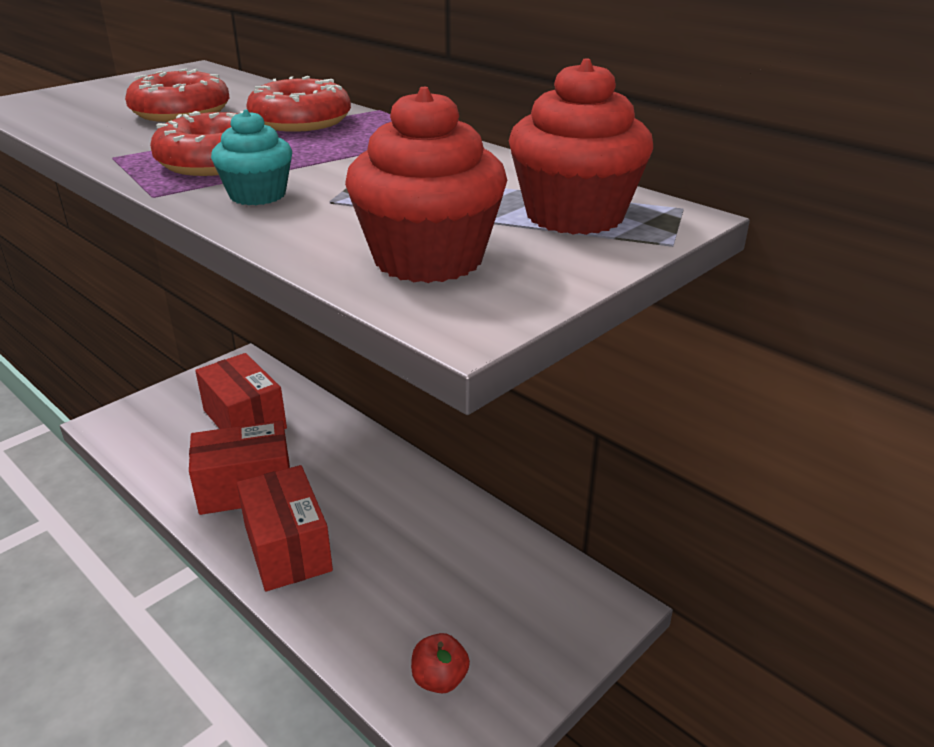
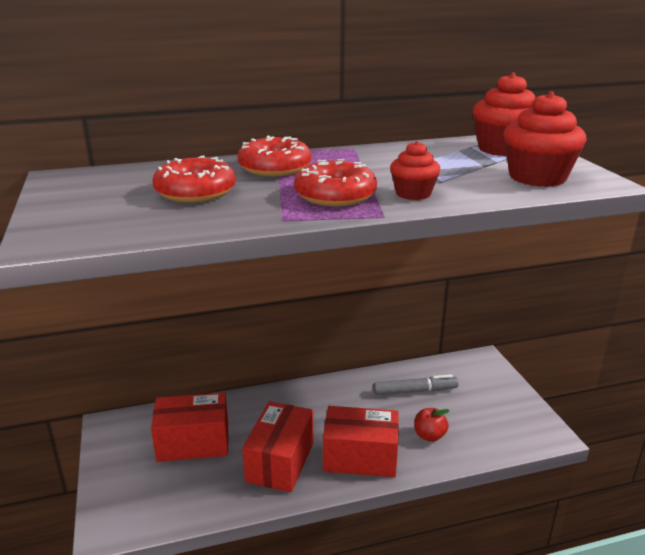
camera: 60 degrees left, 5 degrees down
turquoise cupcake [211,110,292,205] -> red cupcake [390,141,440,200]
red apple [411,633,470,694] -> red apple moved to [414,408,450,442]
none -> grey marker [373,374,459,395]

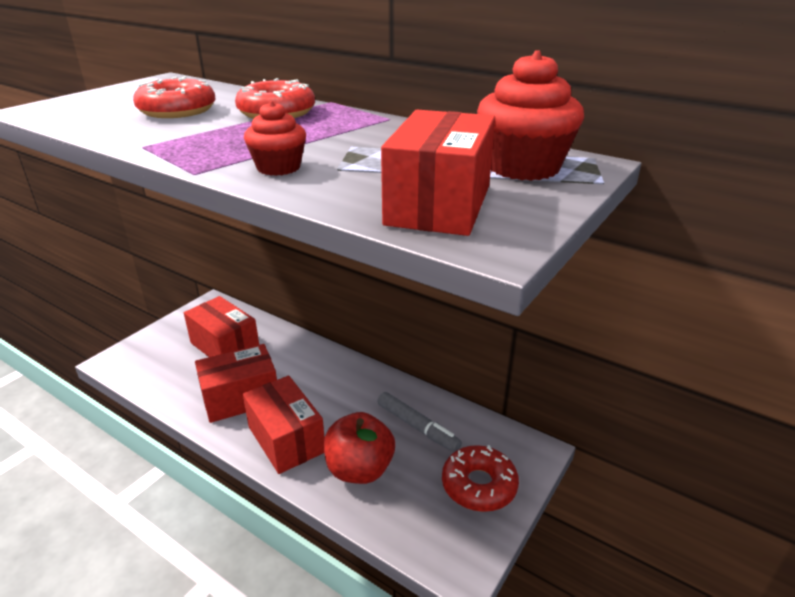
camera: 50 degrees right, 5 degrees up
red donut [294,159,377,207] -> red donut moved to [442,445,519,512]
red apple [414,408,450,442] -> red apple [324,412,395,484], size x1.78
red cupcake [503,92,587,187] -> red box [381,110,495,236]

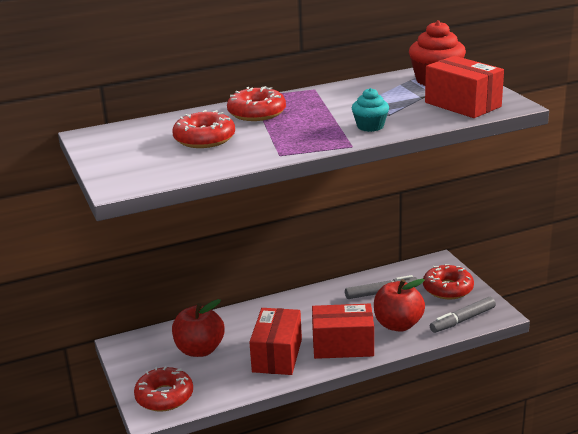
camera: 55 degrees left, 5 degrees down
red box [184,296,259,357] -> red apple [172,299,225,357]
red cupcake [244,101,306,176] -> turquoise cupcake [352,88,389,132]
none -> red donut [134,366,193,412]
none -> grey marker [430,297,496,333]

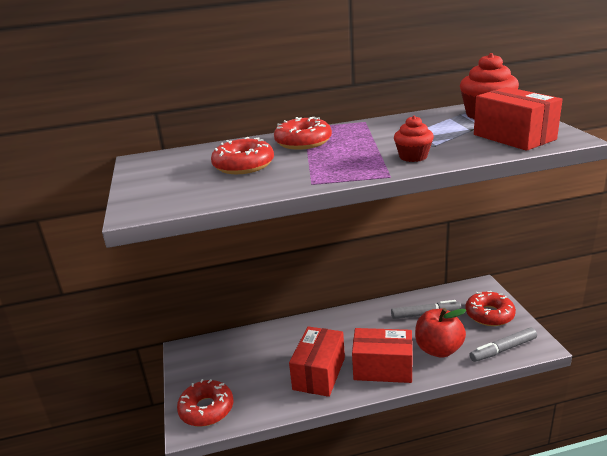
camera: 10 degrees right, 0 degrees up
red apple [172,299,225,357] -> none
turquoise cupcake [352,88,389,132] -> red cupcake [394,116,434,162]

